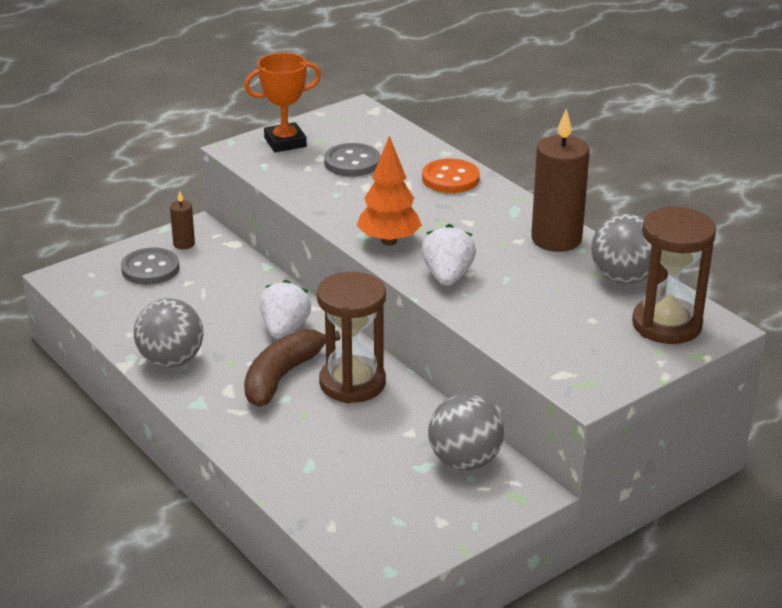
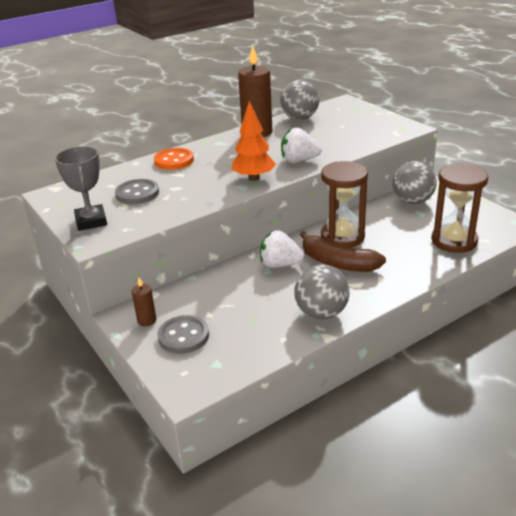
camera: 85 degrees left, 0 degrees up
orange trophy [244,53,321,152] -> grey trophy [55,146,107,231]
brown hourglass [632,206,716,344] -> brown hourglass moved to [431,163,488,253]

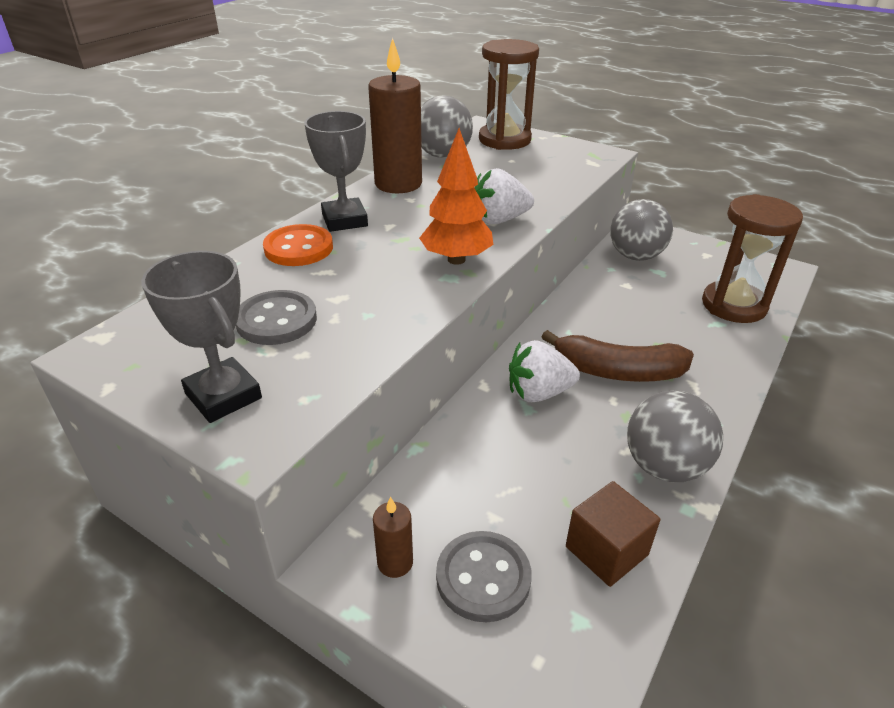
camera: 25 degrees left, 5 degrees up
brown hourglass [321,161,368,248] -> brown hourglass moved to [479,39,539,150]
none -> grey trophy [304,111,368,232]
none -> brown cube [566,481,661,587]

